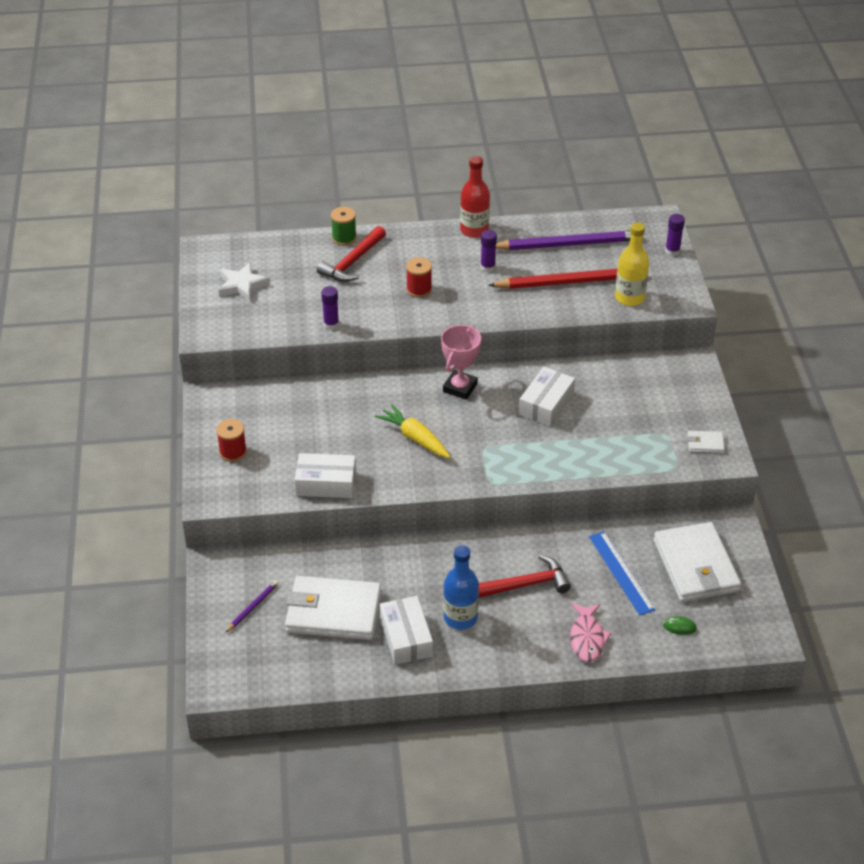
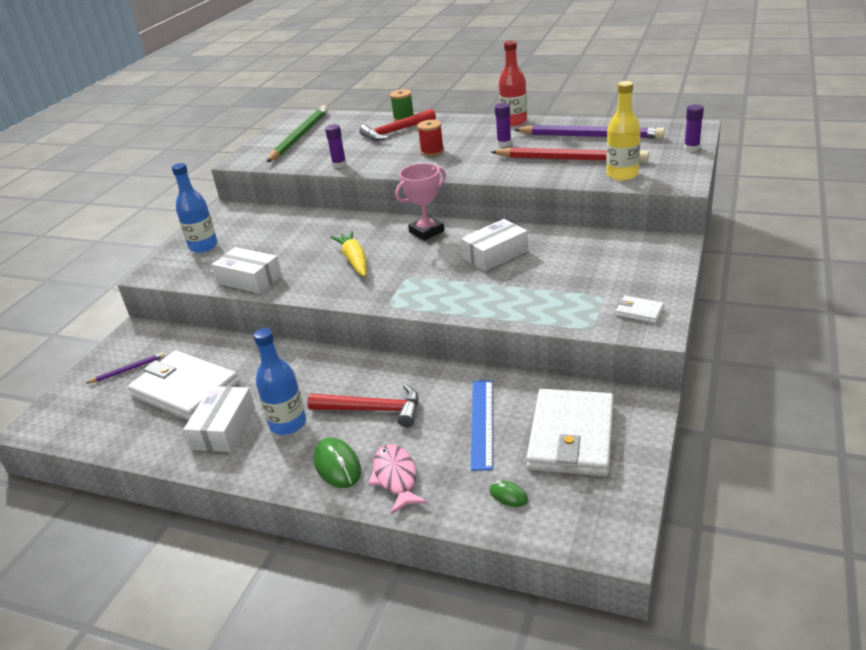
camera: 30 degrees right, 10 degrees down
red spool [216,419,247,462] -> blue bottle [172,163,218,253]
white star [218,262,270,302] -> green pencil [267,106,328,162]
pink fish [570,603,611,662] -> pink fish turned 135 degrees clockwise [368,444,428,514]
none -> green mouse [313,437,361,488]

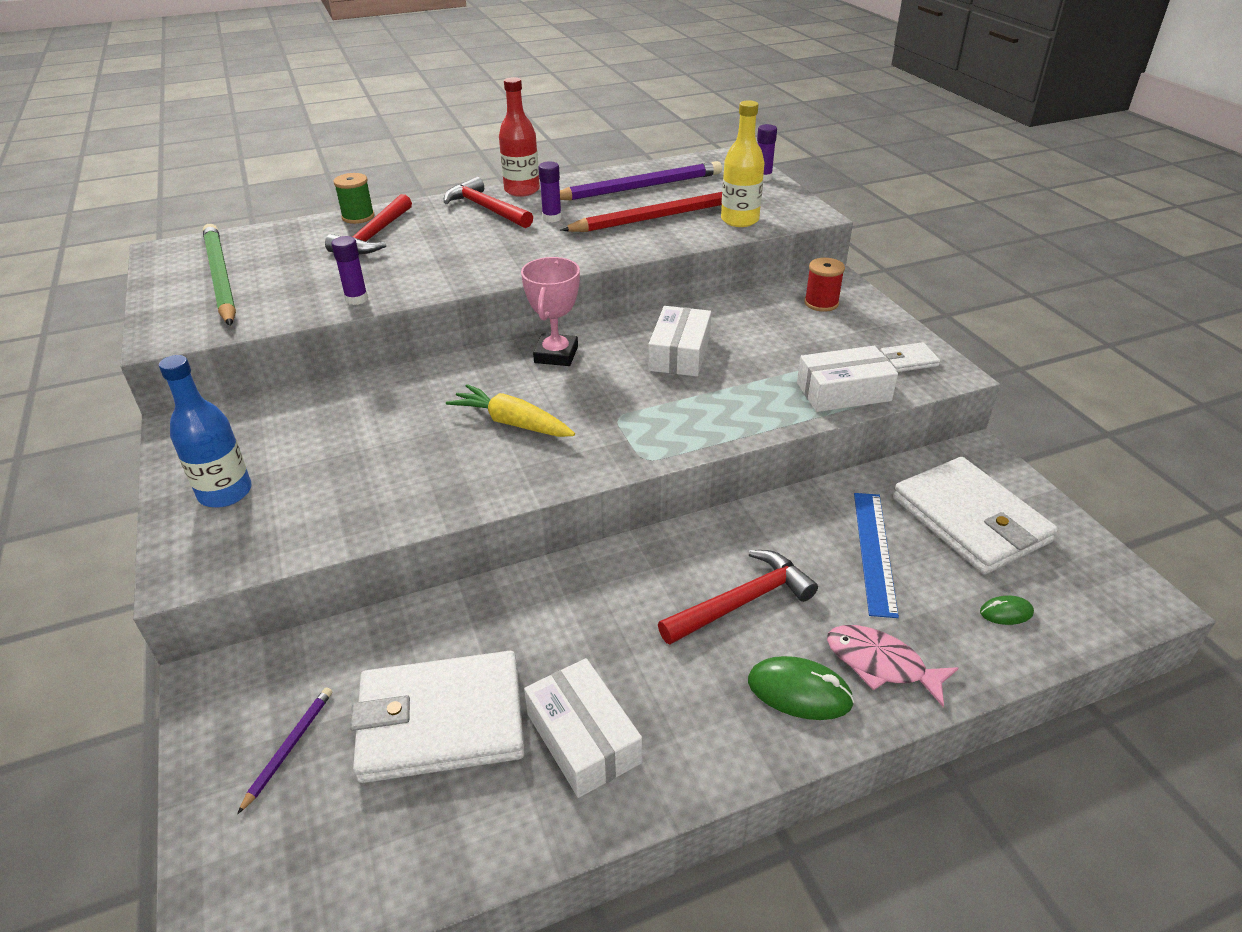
camera: 45 degrees left, 5 degrees up
white box [211,247,282,294] -> white box moved to [797,346,898,412]
blue bottle [253,328,306,435] -> none
red spool [417,120,444,156] -> red spool moved to [804,258,845,312]
blue ruler [471,380,493,471] -> blue ruler turned 45 degrees clockwise [854,493,899,618]
none -> red hammer [444,177,533,228]

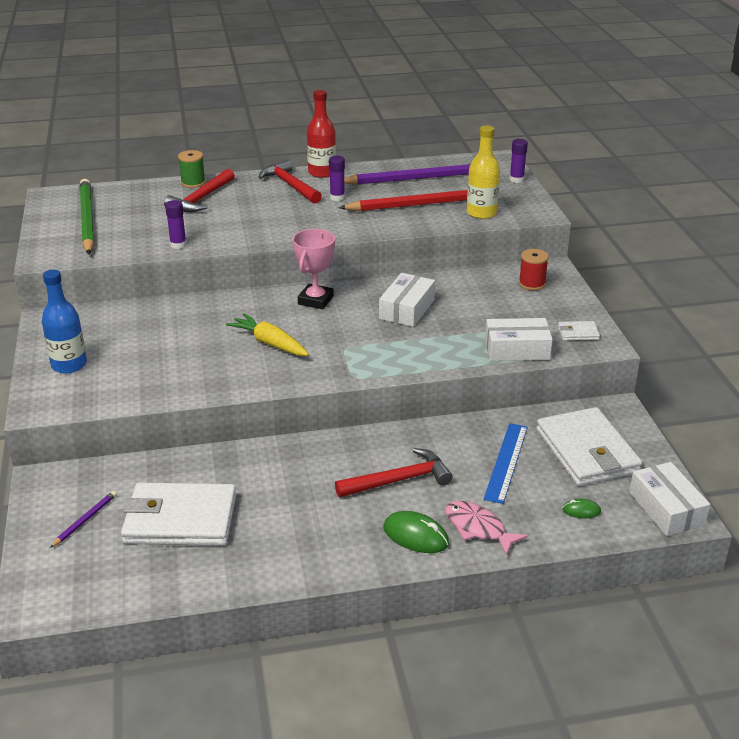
camera: 10 degrees right, 5 degrees down
white box [524,658,642,798] -> white box moved to [629,462,710,536]

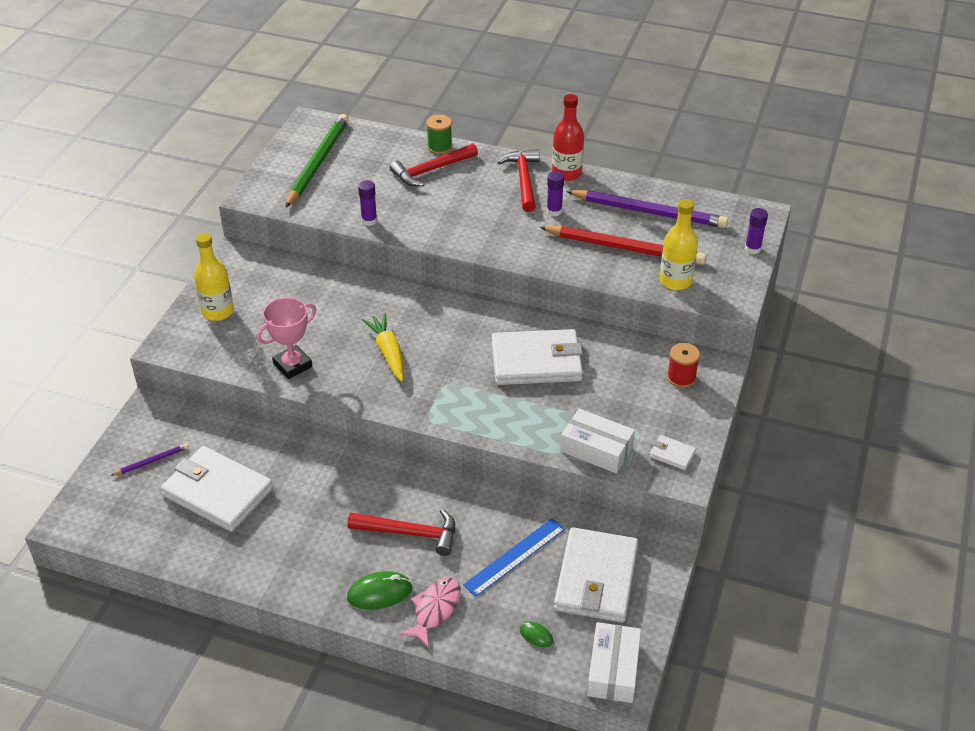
camera: 30 degrees right, 10 degrees up
blue bottle [42,270,87,374] -> yellow bottle [194,233,234,321]
pink trophy [292,229,335,309] -> pink trophy moved to [257,297,316,379]
white box [379,273,435,327] -> white wallet [492,329,583,385]
green mouse [383,511,449,553] -> green mouse turned 75 degrees counterclockwise [347,571,412,610]
pink fish [445,501,528,556] -> pink fish turned 45 degrees clockwise [399,578,461,648]

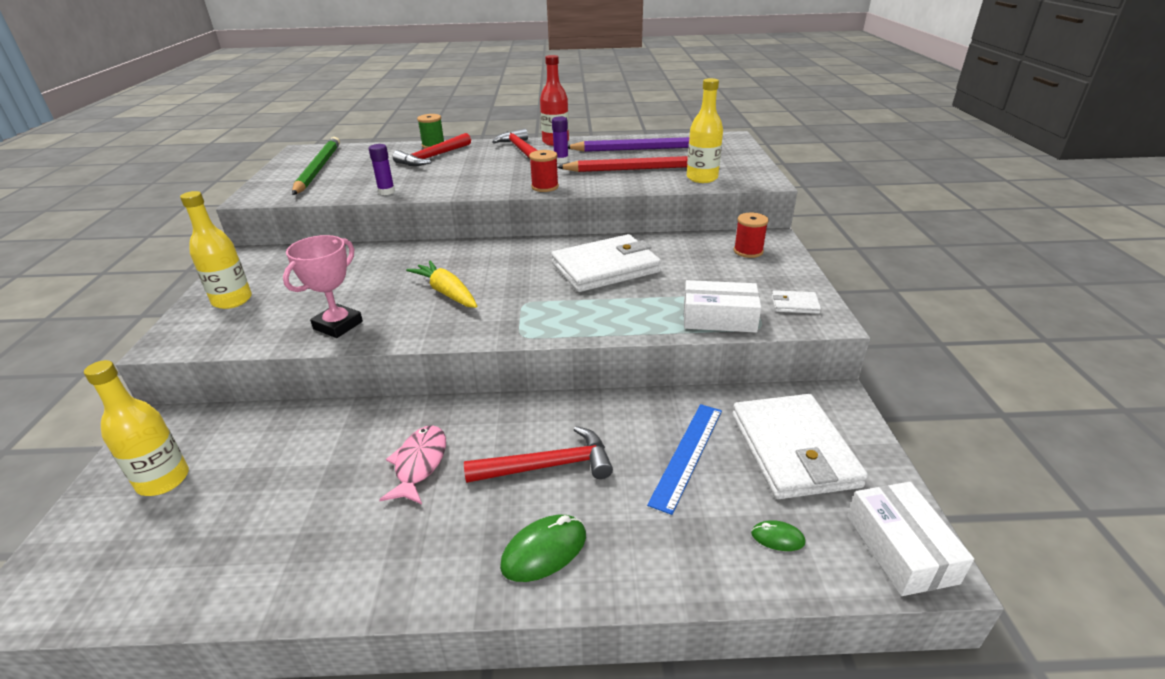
camera: 20 degrees left, 10 degrees down
purple pencil [111,443,189,476] -> yellow bottle [84,360,189,496]
white wallet [161,446,273,532] -> none
pink fish [399,578,461,648] -> pink fish moved to [379,425,446,504]
purple glue stick [745,208,768,254] -> none
none -> red spool [529,150,559,192]

